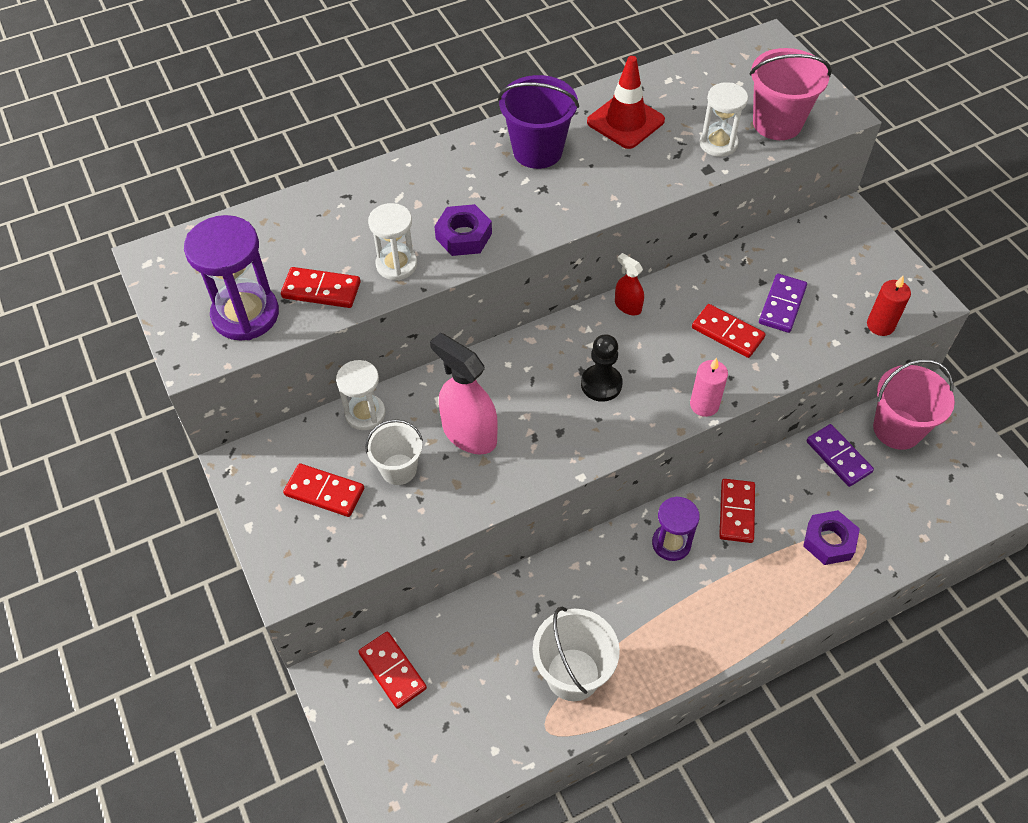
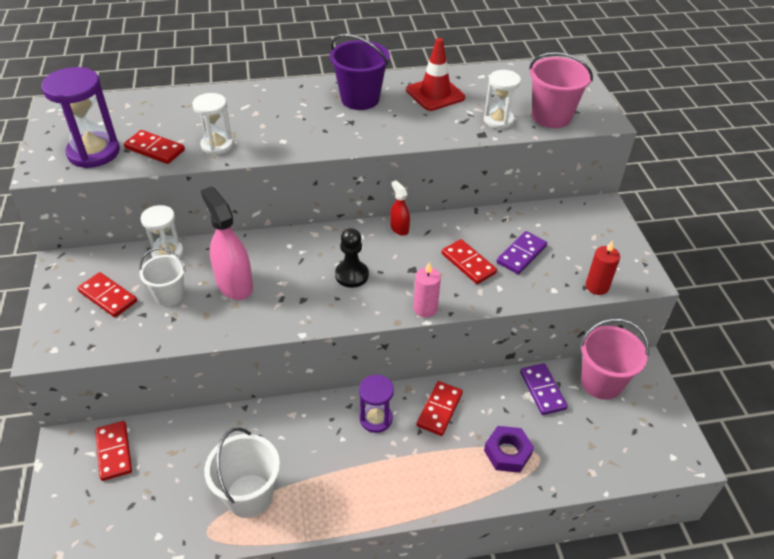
camera: 15 degrees right, 10 degrees down
purple nut [434,204,492,256] -> none

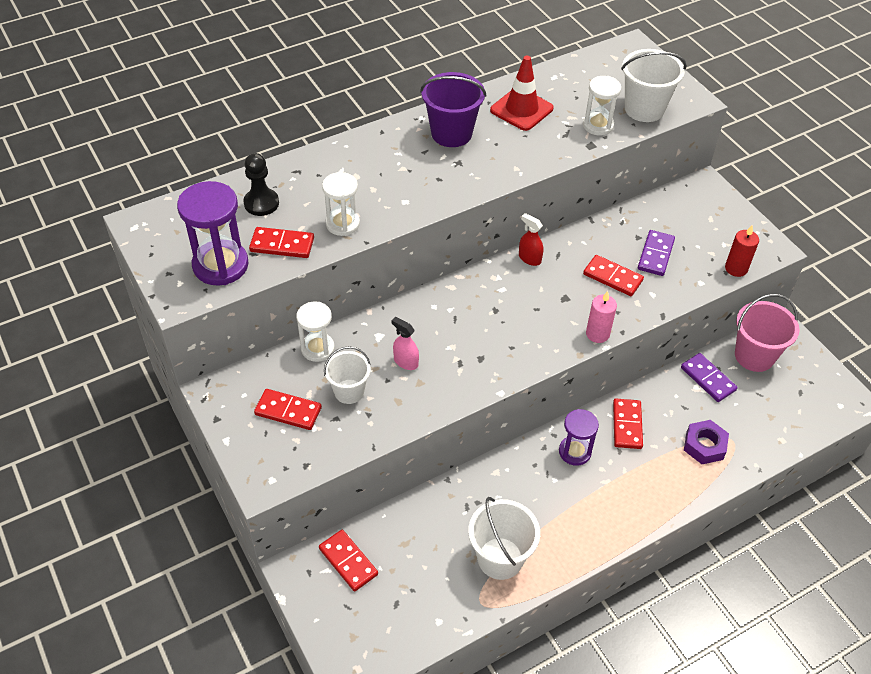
camera: 20 degrees left, 5 degrees up
pink spray bottle [201,186,253,300] -> pink spray bottle [391,317,419,370], size x0.53
black pawn [335,228,369,288] -> black pawn moved to [243,153,279,216]
pink bucket [529,52,593,128] -> white bucket [621,49,687,122]

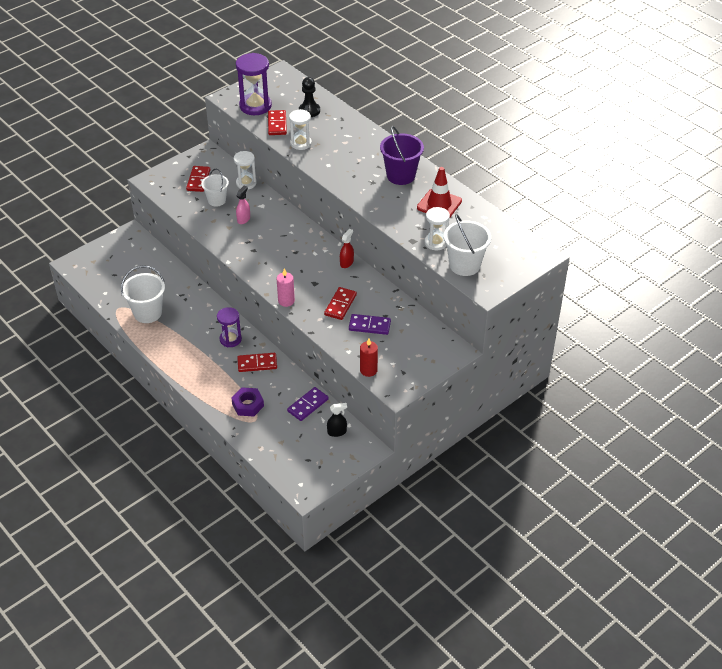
camera: 80 degrees right, 5 degrees down
red domino [319,530,378,591] -> none
pink bucket [735,294,800,372] -> black spray bottle [327,403,347,437]

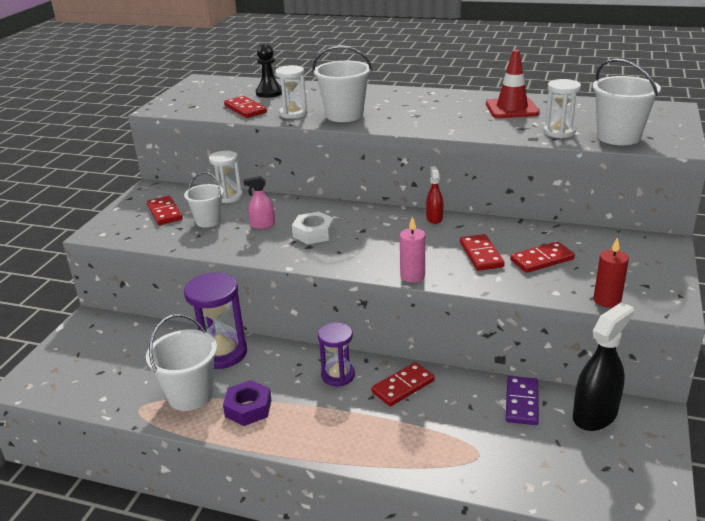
camera: 30 degrees left, 15 degrees down
purple nut [231,387,264,416] -> purple nut moved to [223,380,271,426]
purple hourglass [236,53,272,115] -> purple hourglass moved to [184,272,247,369]
pink spray bottle [236,186,250,224] -> pink spray bottle turned 90 degrees counterclockwise [244,176,275,229]
black spray bottle [327,403,347,437] -> black spray bottle [573,302,634,431], size x1.89
purple domino [349,314,391,335] -> red domino [510,241,575,273]
purple bucket [380,126,424,185] -> none
none -> white nut [292,212,334,244]
none -> white bucket [313,45,372,122]

